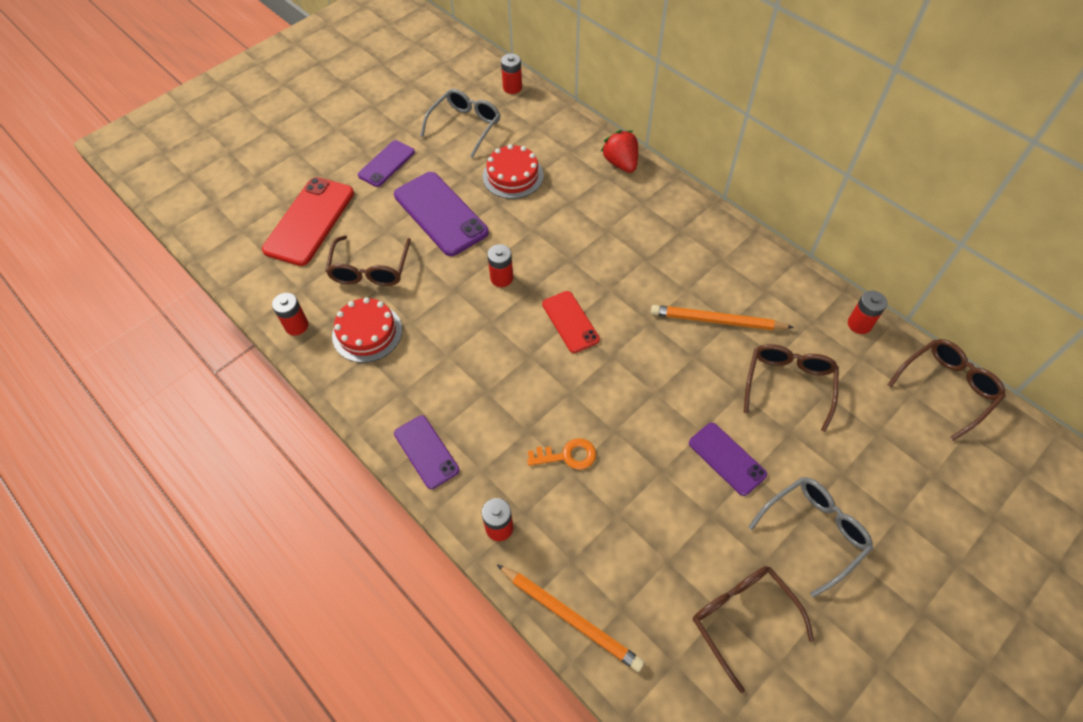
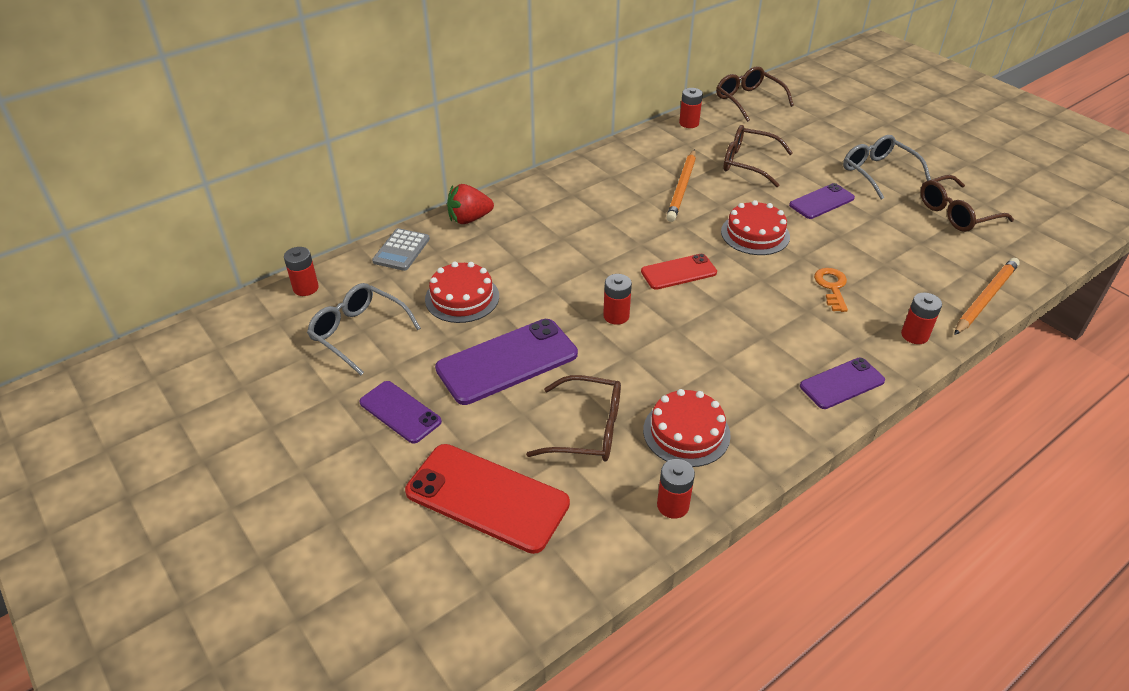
camera: 85 degrees left, 15 degrees down
none -> grey calculator [372,228,430,271]
none -> red cake [721,200,790,255]

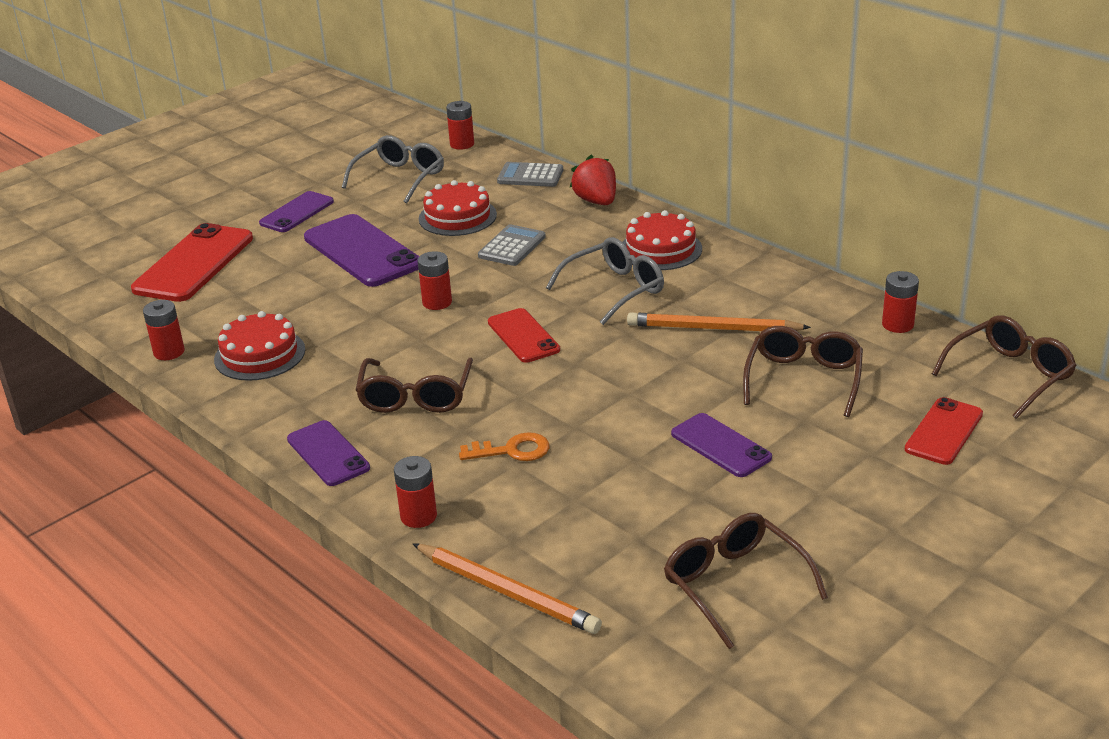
camera: 85 degrees right, 10 degrees down
brown glasses [526,375,621,462] -> brown glasses moved to [355,358,473,413]
red cake [721,200,790,255] -> red cake moved to [623,210,702,270]
grey glasses [843,135,931,200] -> grey glasses moved to [546,237,664,325]
none -> grey calculator [478,224,546,266]
none -> red phone [905,397,983,465]

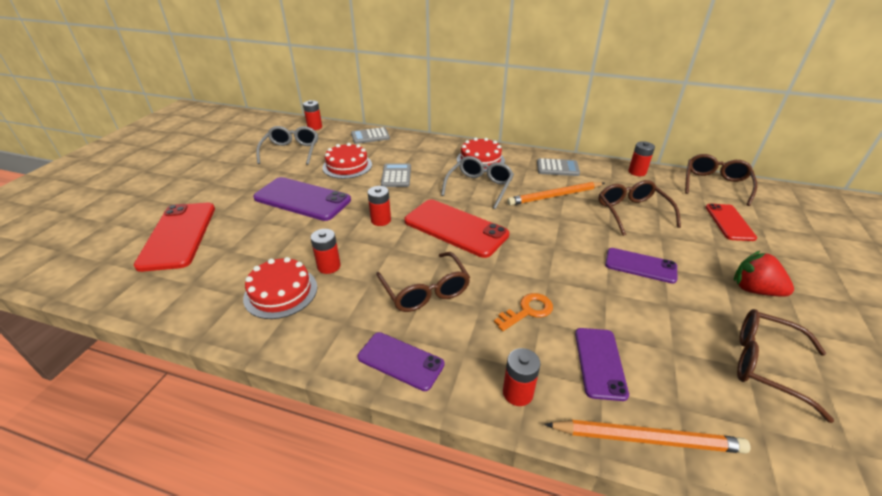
camera: 30 degrees left, 5 degrees up
red battery [143,300,185,360] -> red battery moved to [310,229,341,274]
purple phone [259,191,334,232] -> purple phone moved to [575,328,629,401]
red phone [488,308,560,363] -> red phone [404,199,509,258], size x1.69
red strawberry [569,155,616,205] -> red strawberry moved to [734,251,794,297]
none -> grey calculator [537,158,580,176]

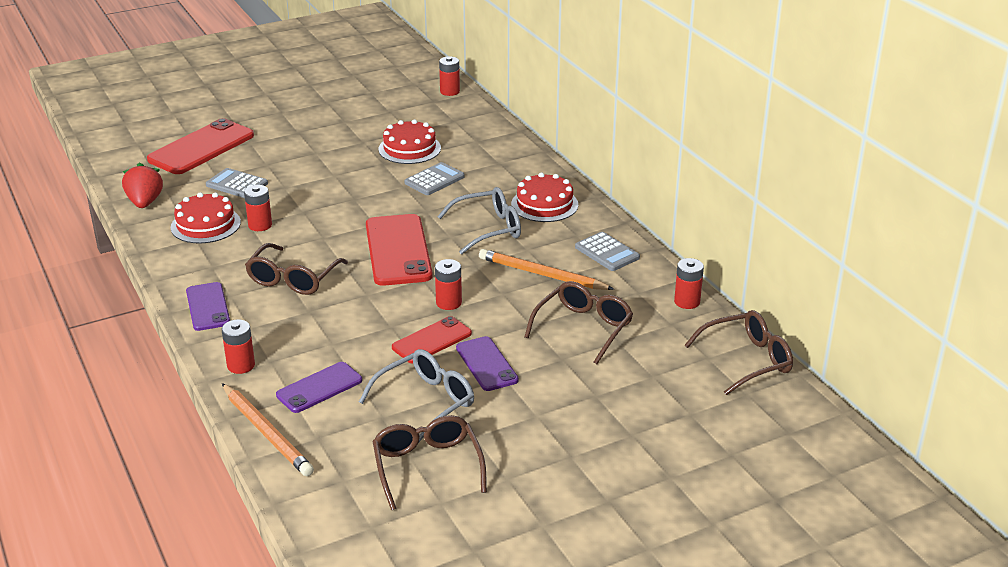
camera: 45 degrees right, 5 degrees down
purple phone [253,177,351,221] -> none
grey glasses [256,126,318,165] -> grey glasses moved to [359,349,474,442]
grey calculator [351,127,390,144] -> grey calculator moved to [206,168,268,198]
red battery [368,186,391,226] -> red battery moved to [435,259,462,310]
orange key [494,293,553,331] -> none
red phone [706,203,757,241] -> red phone moved to [392,316,472,364]
red strawberry [734,251,794,297] -> red strawberry moved to [122,163,163,208]

